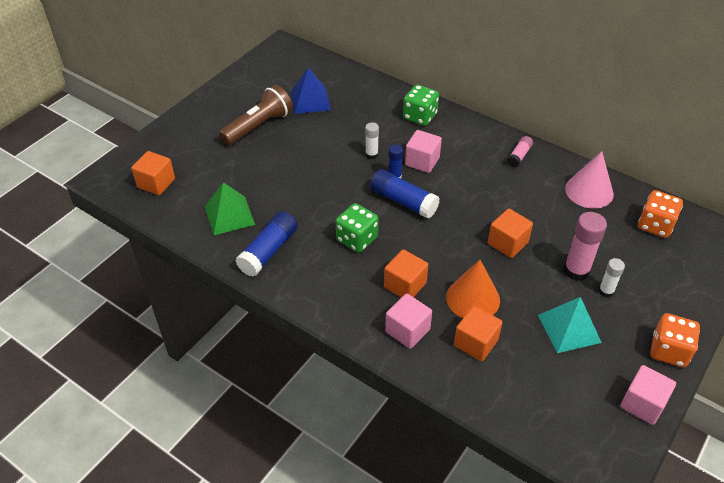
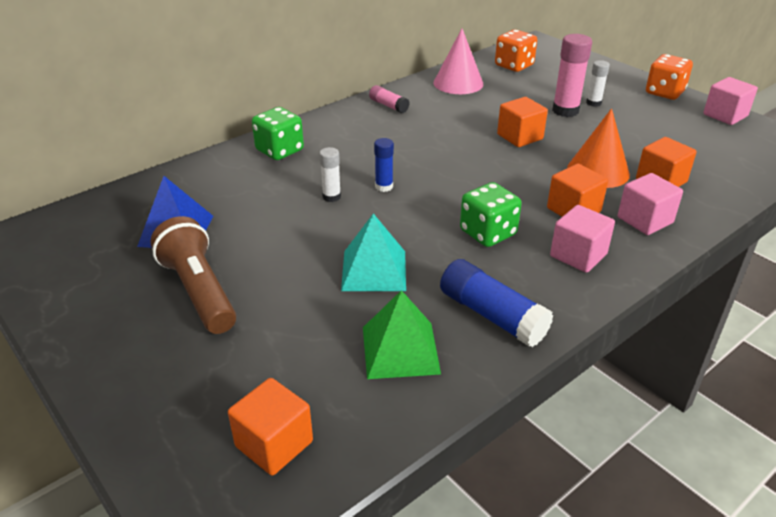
camera: 75 degrees left, 10 degrees down
blue glue stick [370,169,440,219] -> none
pink cube [405,130,442,173] -> pink cube moved to [550,205,615,273]
turquoise pyramid [538,297,602,353] -> turquoise pyramid moved to [341,213,406,291]

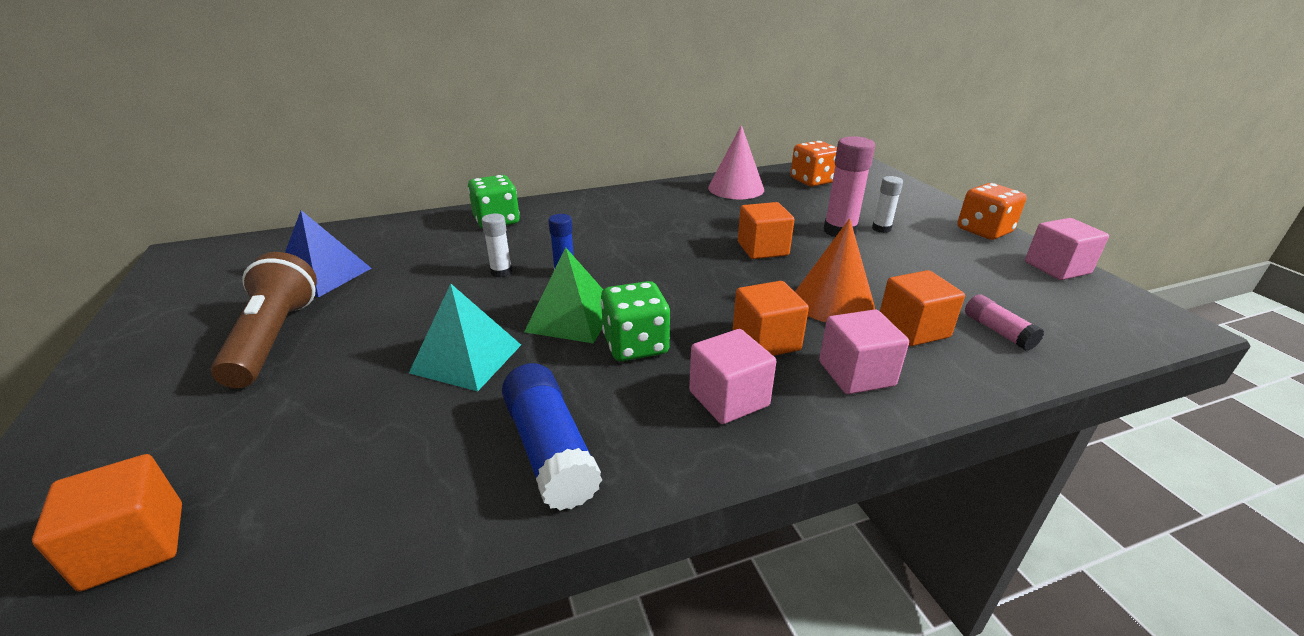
camera: 20 degrees right, 5 degrees down
green pyramid [363,290,441,379] -> green pyramid moved to [524,247,603,343]
pink glue stick [369,85,410,113] -> pink glue stick moved to [965,294,1044,351]

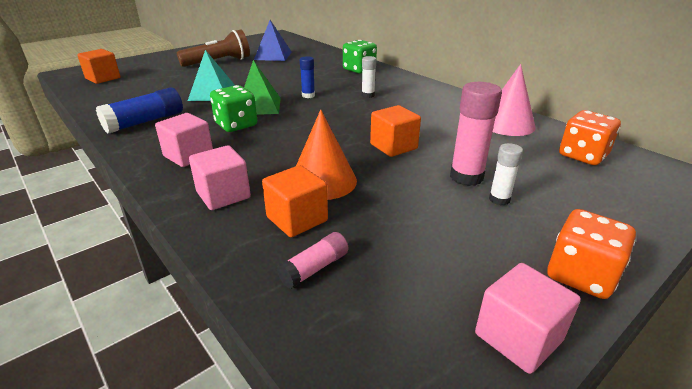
camera: 70 degrees right, 0 degrees up
white glue stick [482,214,512,277] -> white glue stick moved to [362,56,376,98]
orange cube [733,281,809,356] -> none

